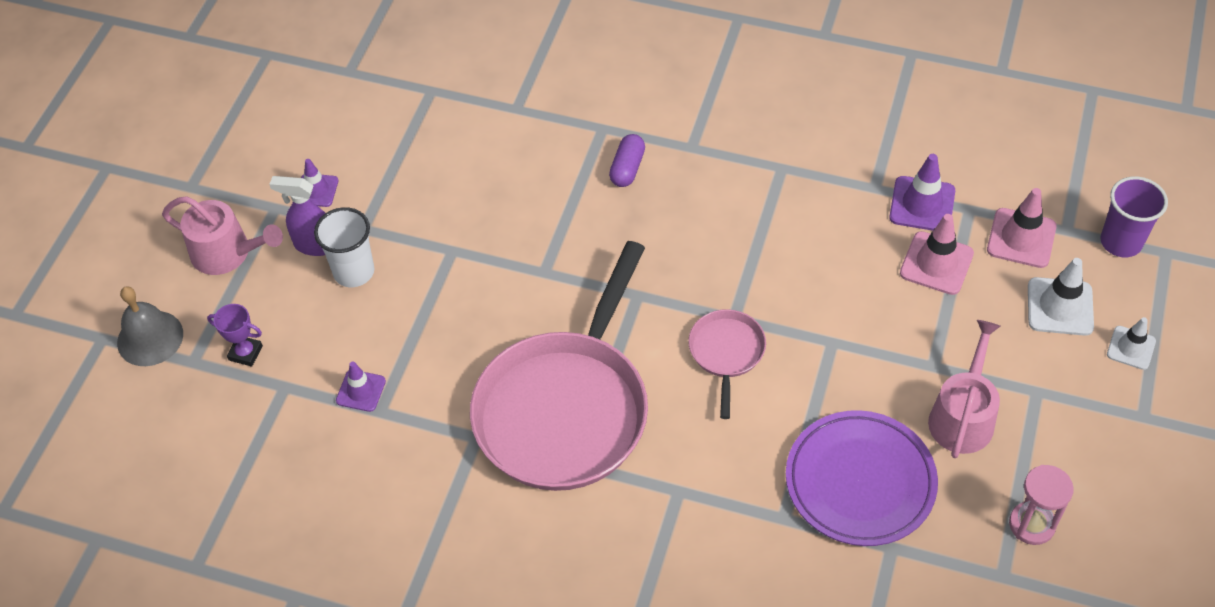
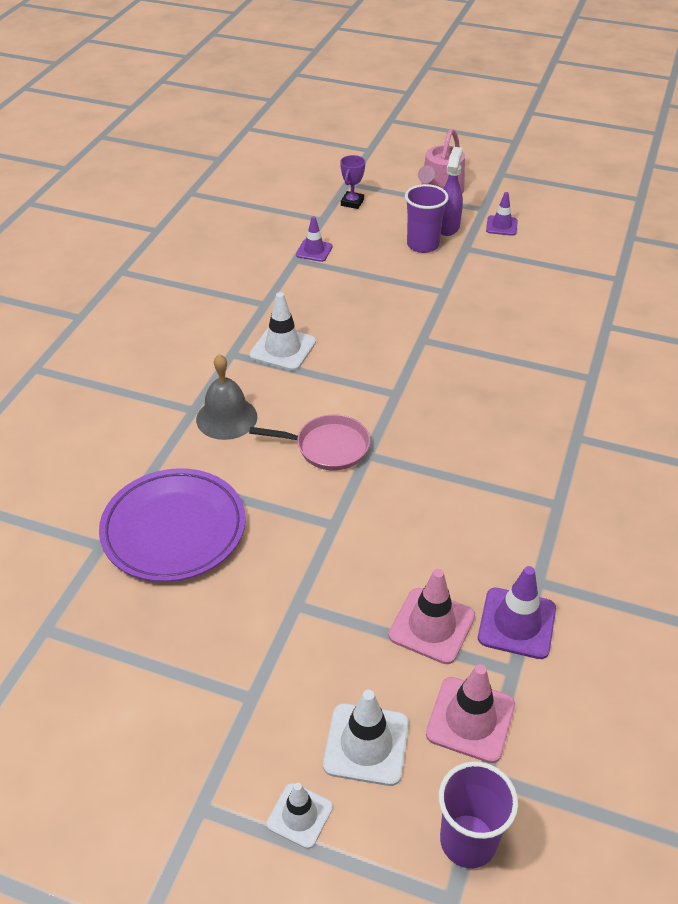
camera: 90 degrees right, 10 degrees down
grey bell [117,286,183,366] -> grey bell moved to [196,354,257,440]
white cup [314,207,374,287] -> purple cup [405,184,449,253]
pink pan [470,241,648,491] -> white traffic cone [249,292,316,371]
purple capsule [609,134,645,187] -> none
pink watering can [928,320,1000,458] -> none
pink hourglass [1009,465,1074,545] -> none

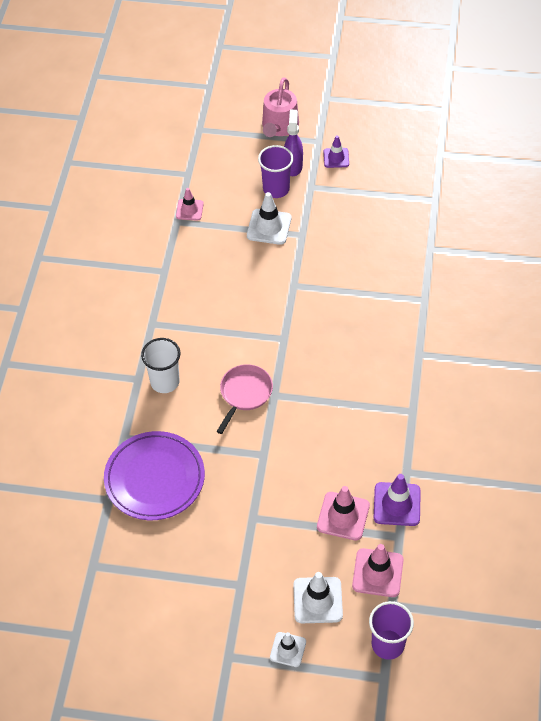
camera: 10 degrees left, 10 degrees up
grey bell [196,354,257,440] -> white cup [141,338,181,393]
white traffic cone [249,292,316,371] -> white traffic cone moved to [247,192,291,245]
pink pan [249,414,370,470] -> pink pan turned 60 degrees counterclockwise [216,364,273,434]
purple traffic cone [296,216,333,262] -> pink traffic cone [176,188,204,221]
purple trophy [340,155,365,209] -> none

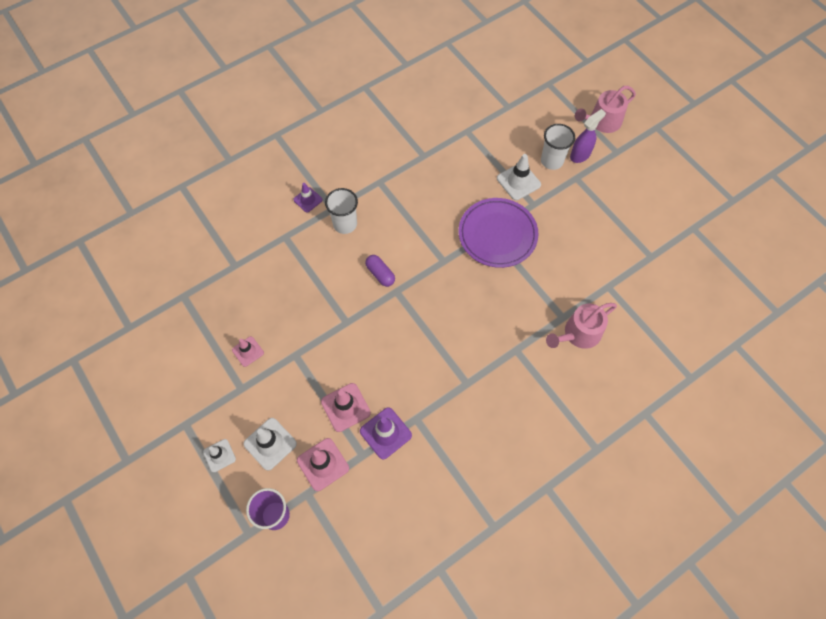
camera: 45 degrees right, 10 degrees up
purple plate [104,431,205,520] -> purple plate moved to [459,198,538,268]
pink traffic cone [176,188,204,221] -> pink traffic cone moved to [232,336,264,367]
pink pan [216,364,273,434] -> purple capsule [365,255,395,287]
purple cup [258,145,293,198] -> white cup [541,124,575,170]
purple traffic cone [324,135,349,168] -> purple traffic cone moved to [293,183,323,213]
none -> pink watering can [546,303,617,349]

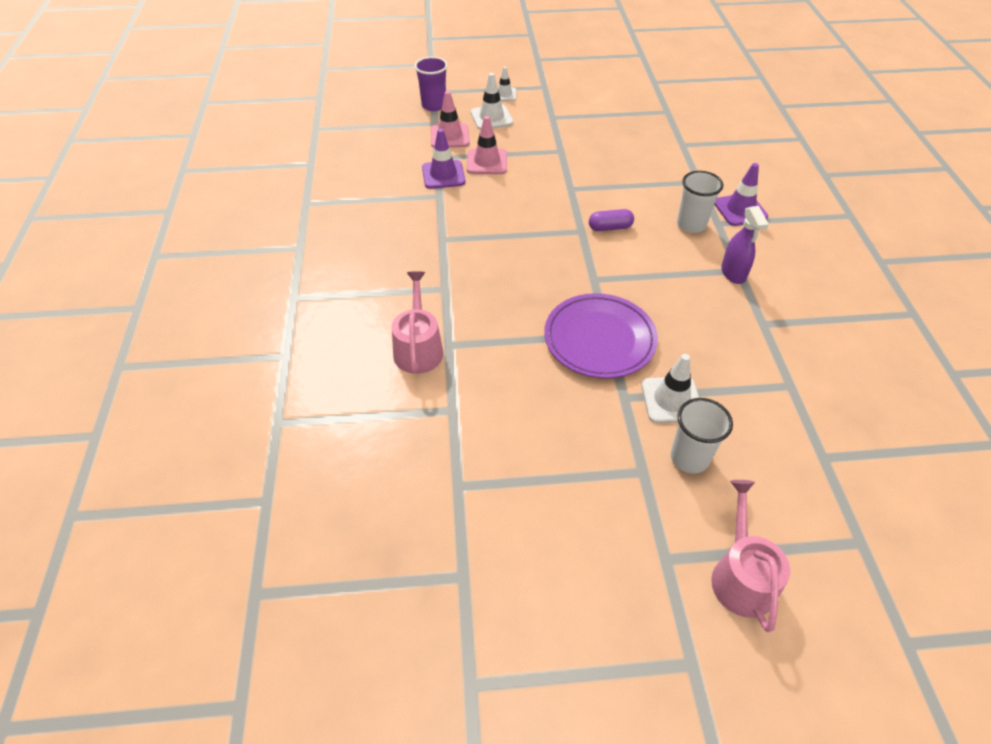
camera: 120 degrees right, 15 degrees down
pink traffic cone [232,336,264,367] -> none
purple traffic cone [293,183,323,213] -> purple traffic cone [714,163,768,226], size x1.55
purple spray bottle [570,109,606,163] -> purple spray bottle moved to [721,206,769,284]

